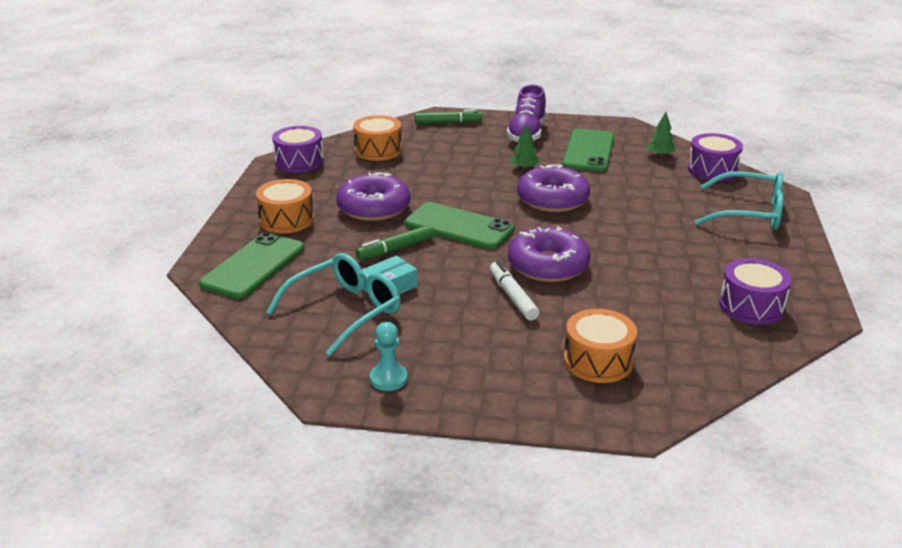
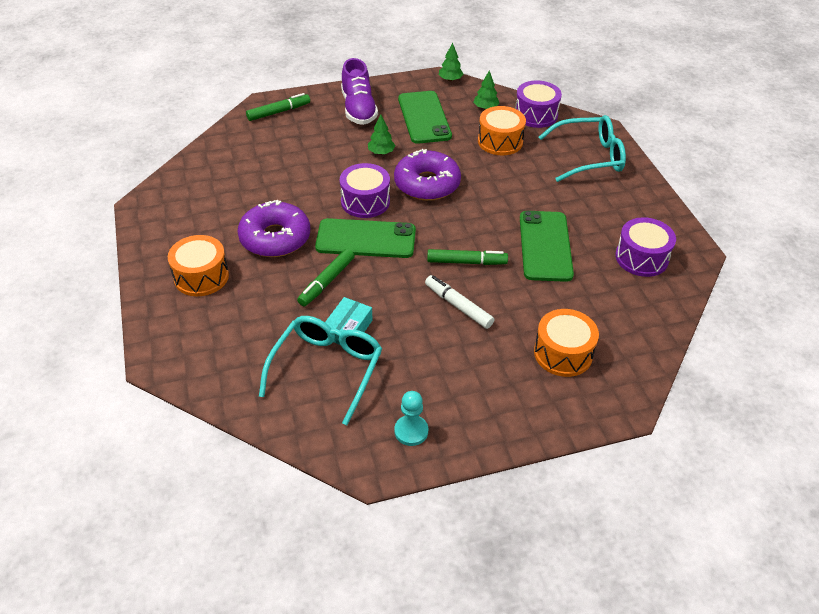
camera: 25 degrees left, 15 degrees up
green phone [199,232,304,299] -> green phone moved to [520,211,574,282]
purple drum [272,126,324,173] -> purple drum moved to [340,163,390,218]
orange drum [353,115,402,161] -> orange drum moved to [478,106,526,155]
purple donut [508,226,590,282] -> green marker [427,249,508,265]
none -> green tree [439,43,463,81]

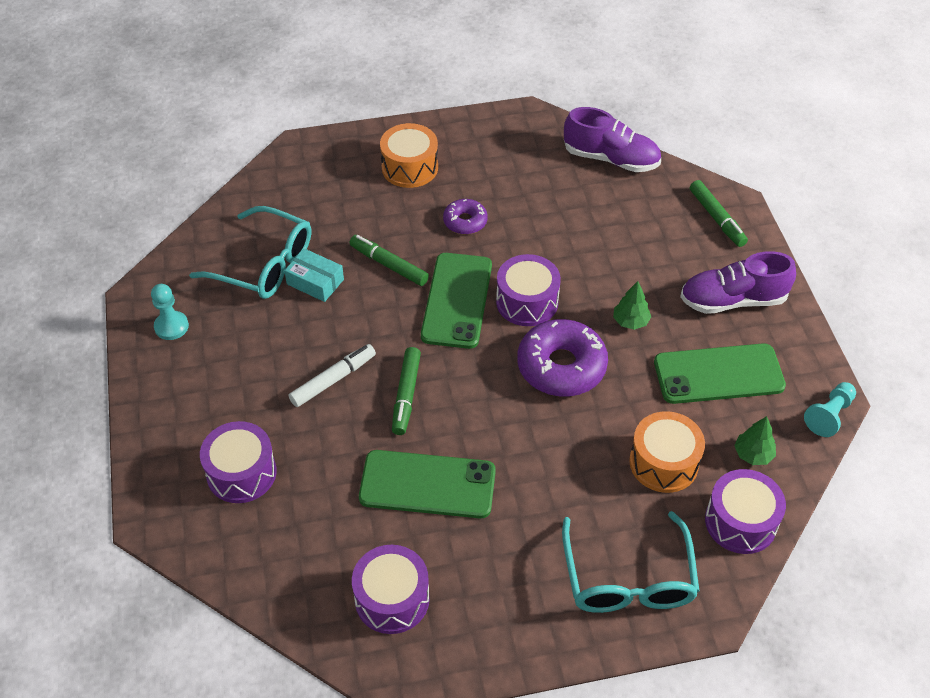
camera: 95 degrees right, 5 degrees up
purple donut [238,200,310,257] -> purple donut [443,199,488,234], size x0.54
green tree [439,43,463,81] -> turquoise pawn [804,382,856,437]
orange drum [534,309,599,377] -> purple drum [200,421,277,503]
none -> purple shoe [564,107,661,172]

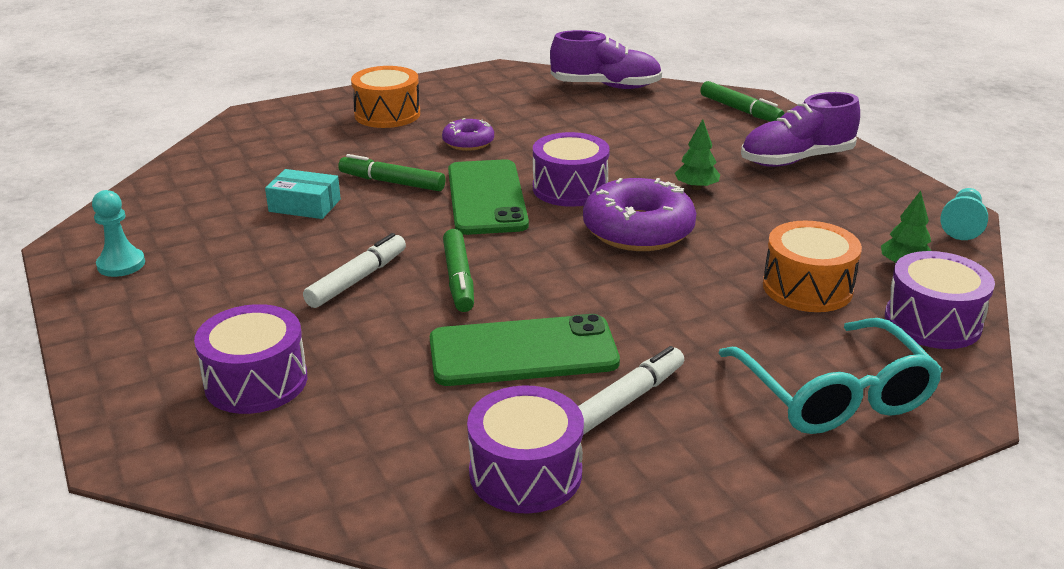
camera: 15 degrees left, 20 degrees down
turquoise glasses [189,206,311,299] -> none
green phone [654,343,786,404] -> none
none -> white marker [578,346,684,435]

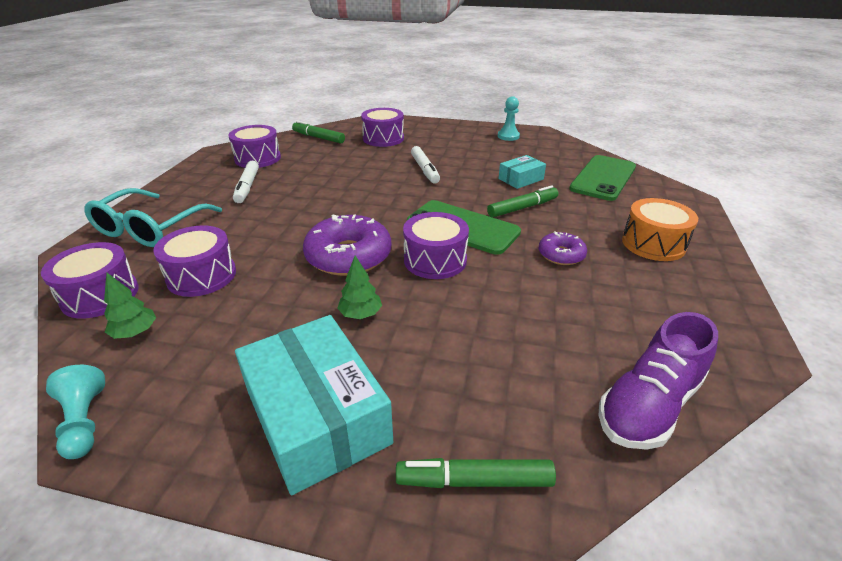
camera: 130 degrees right, 5 degrees up
green phone [430,314,620,386] -> green phone moved to [569,155,636,201]
green marker [443,229,474,312] -> green marker moved to [292,121,345,144]
turquoise glasses [718,318,943,434] -> turquoise glasses turned 90 degrees counterclockwise [84,188,222,247]
purple shoe [741,92,860,167] -> turquoise box [235,315,393,495]
orange drum [763,221,862,312] -> purple drum [153,226,236,297]

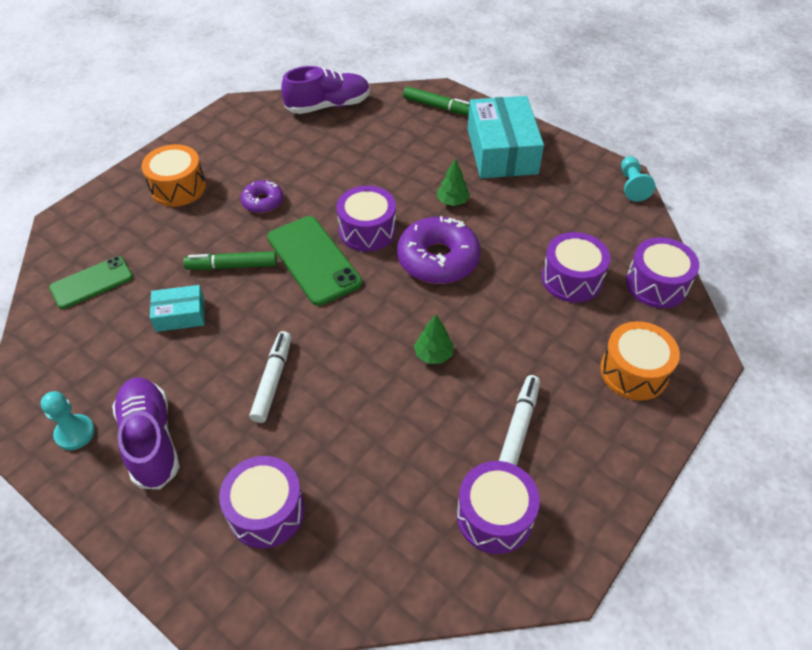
camera: 155 degrees left, 15 degrees up
turquoise glasses [84,188,222,247] -> orange drum [600,321,680,401]
green tree [104,273,156,339] -> green tree moved to [414,315,454,364]
green marker [292,121,345,144] -> none
green phone [569,155,636,201] -> green phone [49,256,133,309], size x0.66
none -> purple shoe [112,377,180,489]

